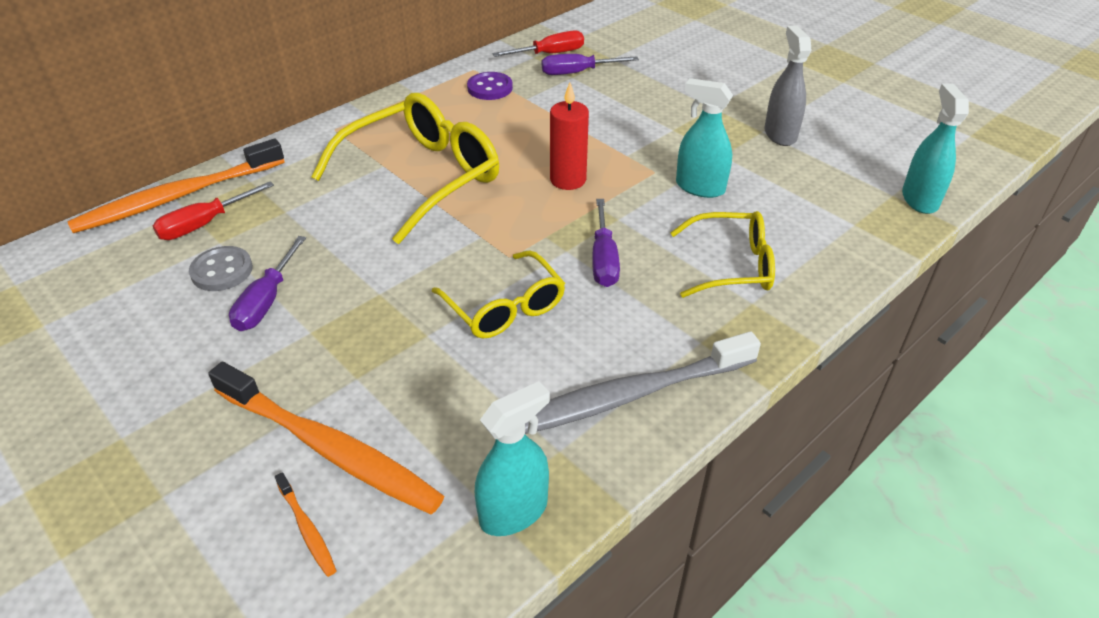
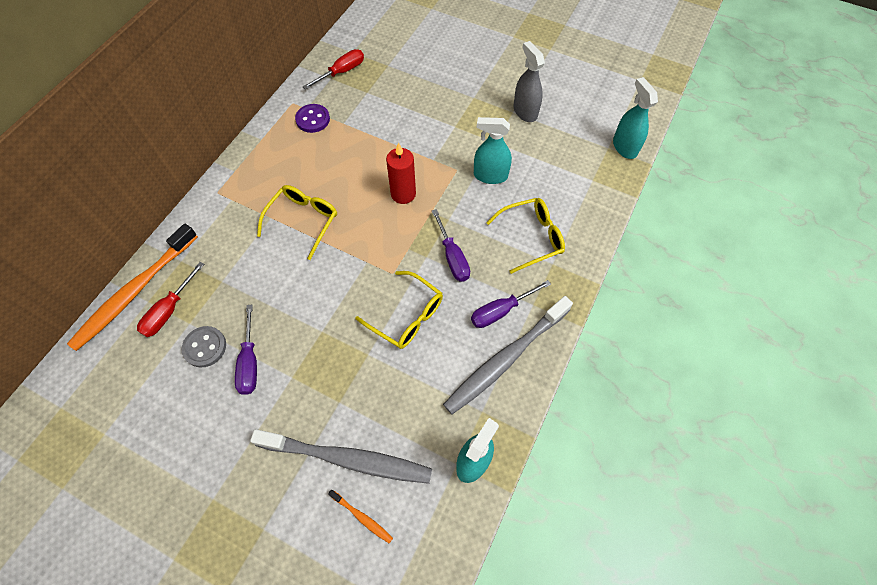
camera: 20 degrees left, 20 degrees up
orange toothbrush [208,362,444,515] -> grey toothbrush [250,429,432,484]
yellow glasses [312,93,499,244] -> yellow glasses [257,185,337,260], size x0.60
purple screwdriver [542,54,639,75] -> purple screwdriver moved to [471,280,551,328]

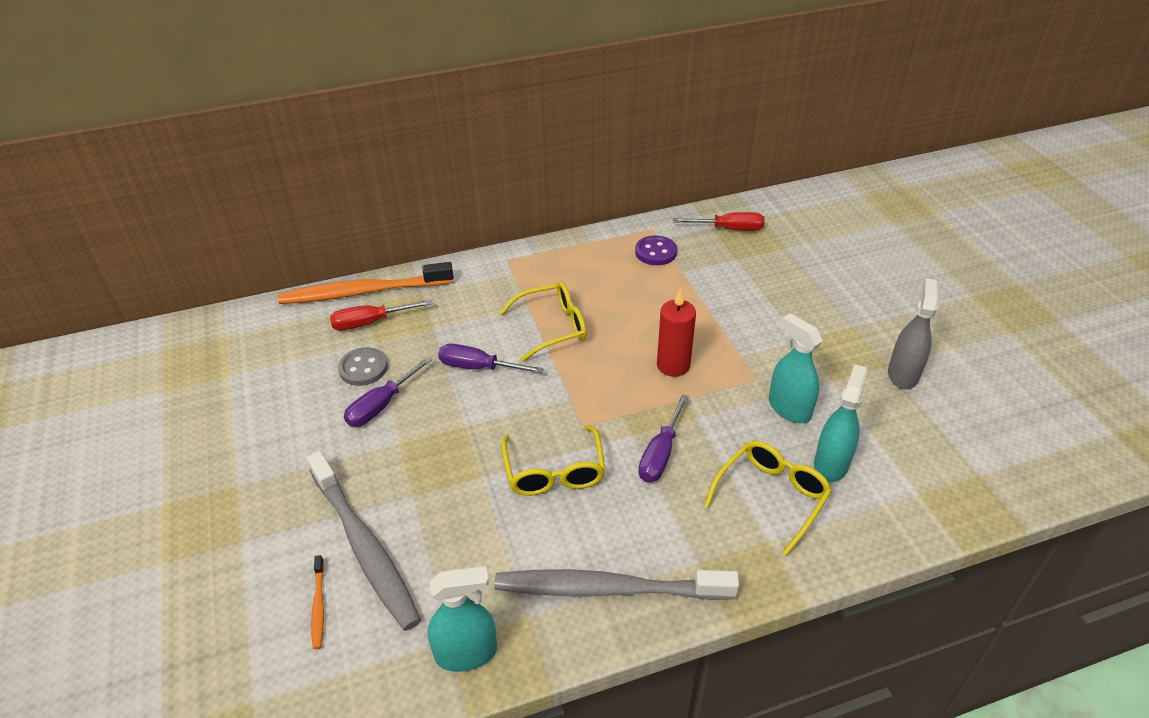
camera: 45 degrees right, 20 degrees down
purple screwdriver [471,280,551,328] -> purple screwdriver moved to [438,344,543,374]
yellow glasses [487,198,565,274] -> yellow glasses turned 75 degrees counterclockwise [704,440,832,556]
turquoise spray bottle [613,77,658,159] -> turquoise spray bottle moved to [814,364,868,482]

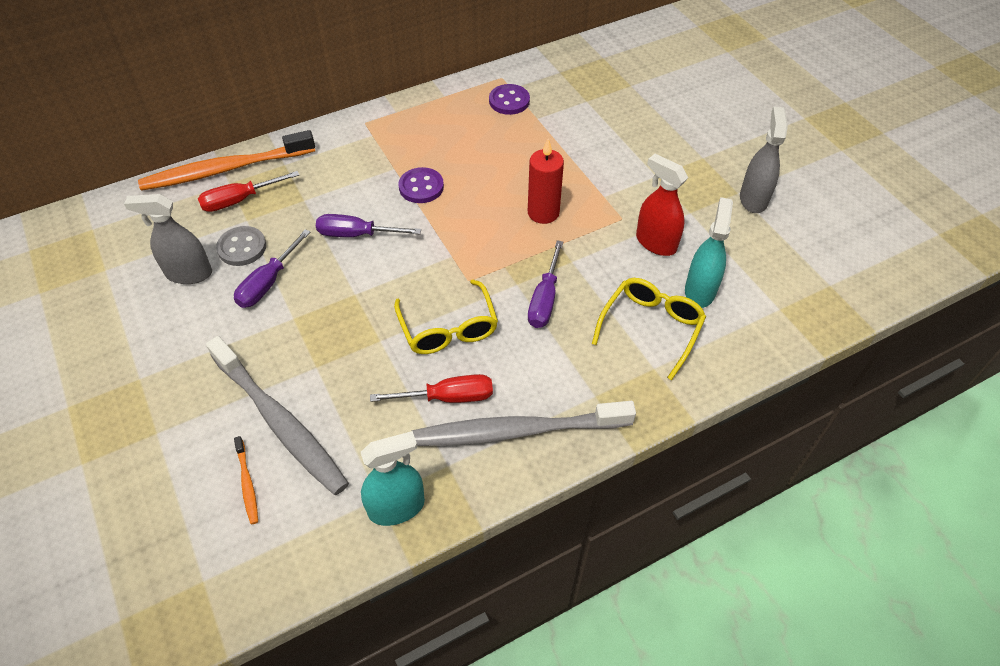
camera: 10 degrees left, 10 degrees up
yellow glasses [499,282,587,362] -> purple button [399,167,444,203]
red screwdriver [673,212,765,231] -> red screwdriver moved to [370,374,493,403]
turquoise spray bottle [769,313,823,423] -> red spray bottle [636,154,688,256]
none -> grey spray bottle [124,194,212,284]

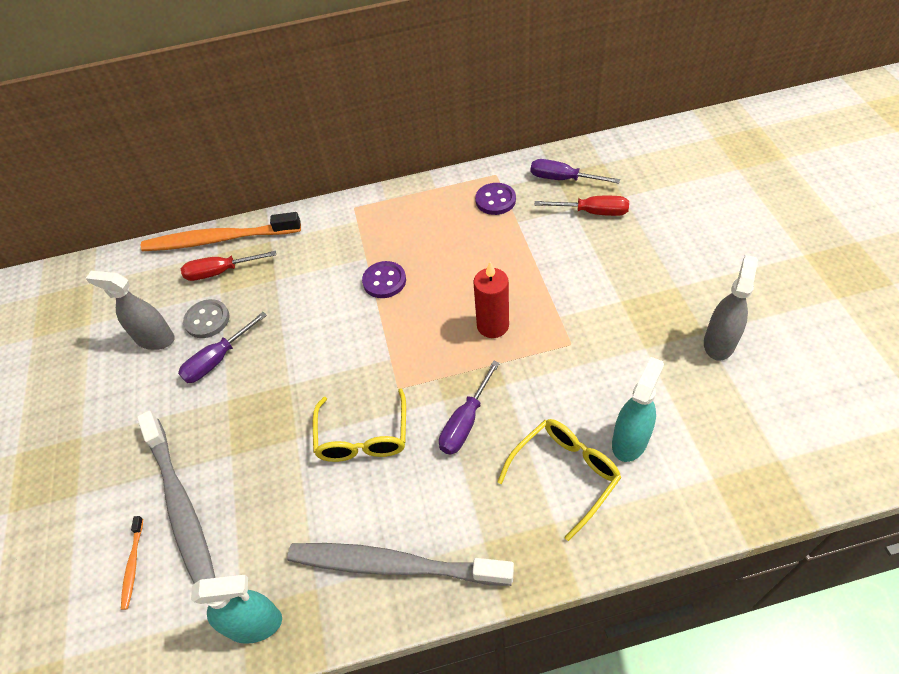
camera: 20 degrees right, 0 degrees up
purple screwdriver [316,214,421,237] -> purple screwdriver moved to [531,159,620,184]
red screwdriver [370,374,493,403] -> red screwdriver moved to [535,196,629,216]
red spray bottle [636,154,688,256] -> none

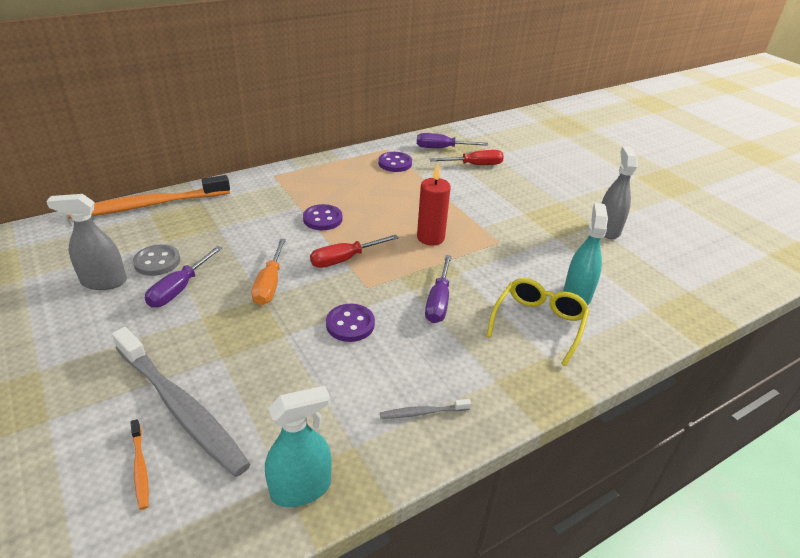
camera: 25 degrees left, 15 degrees down
red screwdriver [181,251,276,281] -> red screwdriver moved to [310,235,399,268]
grey toothbrush [287,543,514,586] -> grey toothbrush [380,399,471,419], size x0.41
yellow glasses [313,388,406,462] -> purple button [326,304,375,342]
none -> orange screwdriver [251,239,286,305]

